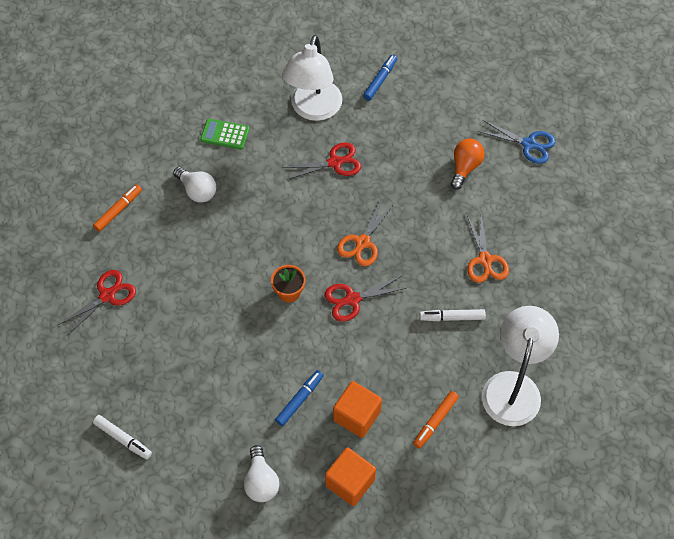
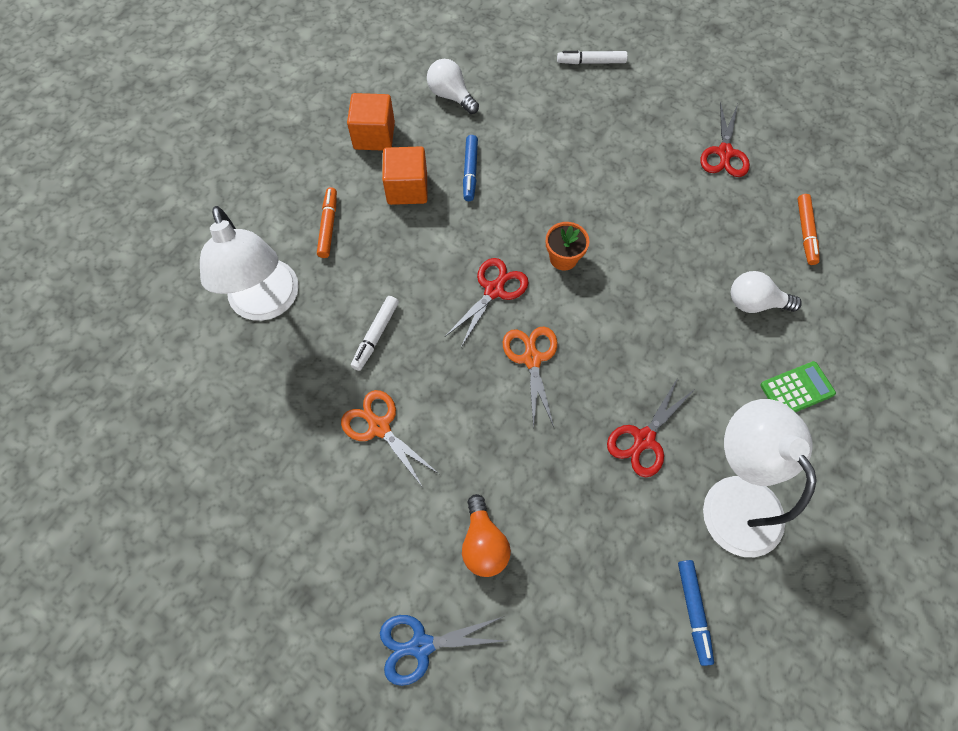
camera: 145 degrees right, 5 degrees up
white marker [420,309,486,321] -> white marker turned 150 degrees clockwise [351,296,399,371]

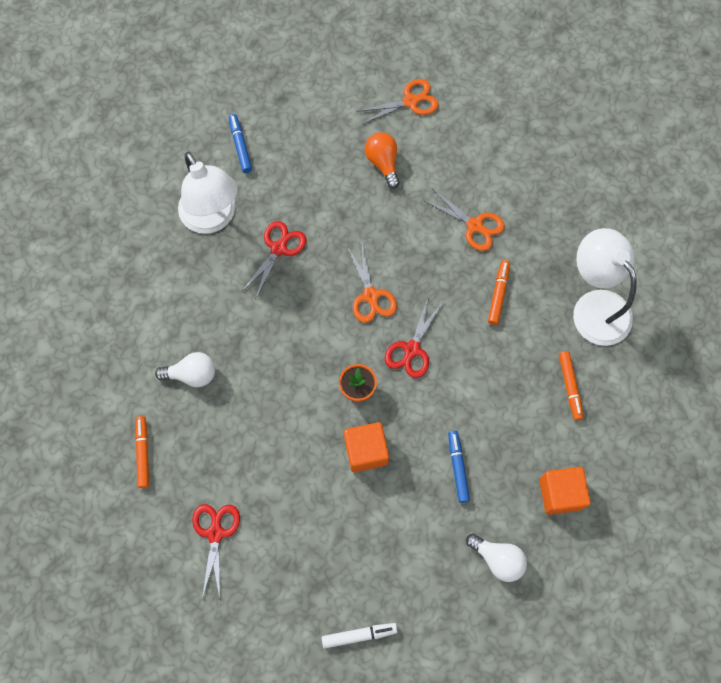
camera: 170 degrees right, 5 degrees up
white marker [351,296,399,371] -> orange marker [488,260,510,325]
blue scissors [380,615,505,686] -> orange scissors [359,79,438,124]
orange cube [382,146,427,205] -> orange cube moved to [344,422,389,472]
green calculator [760,361,836,412] -> none

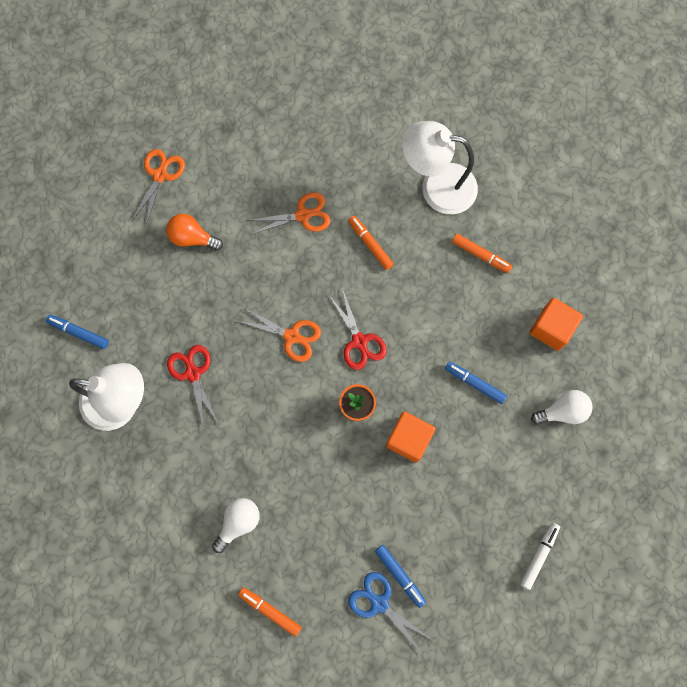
camera: 50 degrees left, 5 degrees up
red scissors [192,504,240,599] -> blue scissors [348,572,431,652]
none -> blue marker [375,545,426,608]

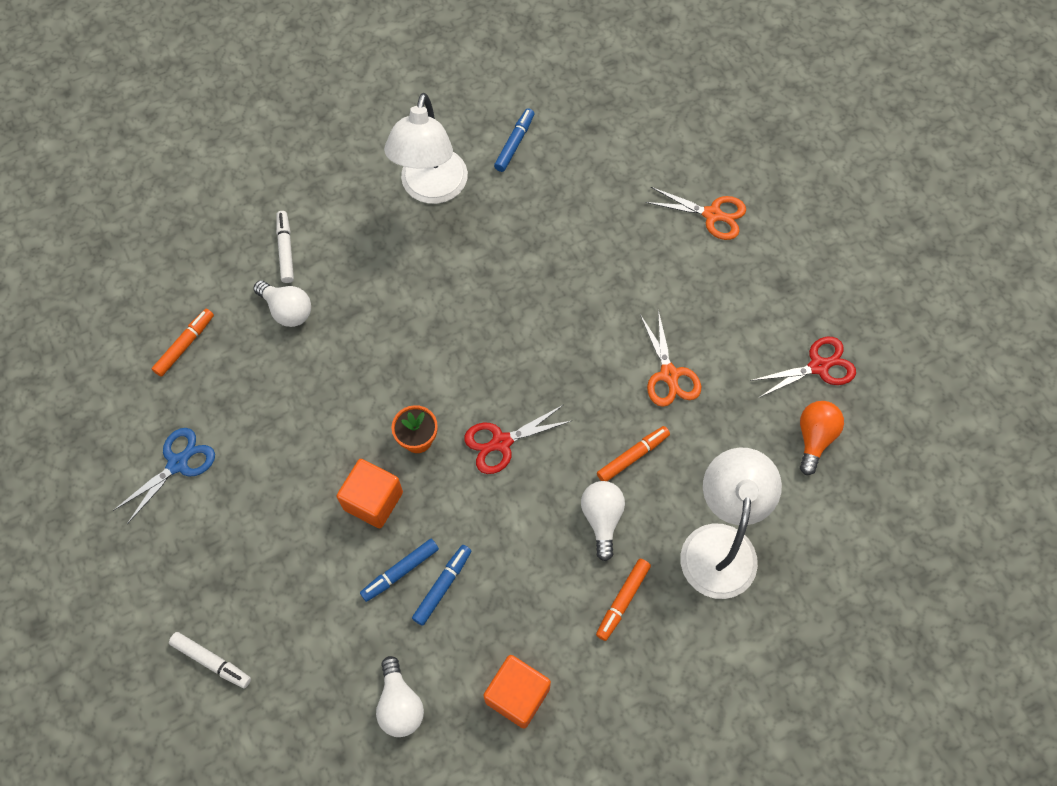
camera: 90 degrees right, 10 degrees down
orange light bulb [166,214,223,251] -> orange light bulb moved to [800,401,844,475]
red scissors [167,345,219,429] -> red scissors moved to [750,337,856,398]
orange scissors [238,307,321,362] -> none
blue marker [375,545,426,608] -> blue marker moved to [360,539,439,602]
none -> white marker [276,211,294,283]
none -> white light bulb [581,481,625,561]

